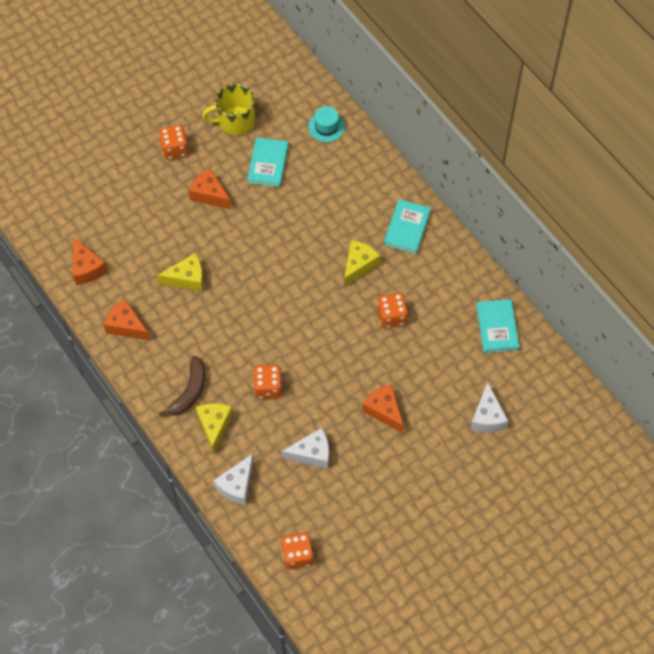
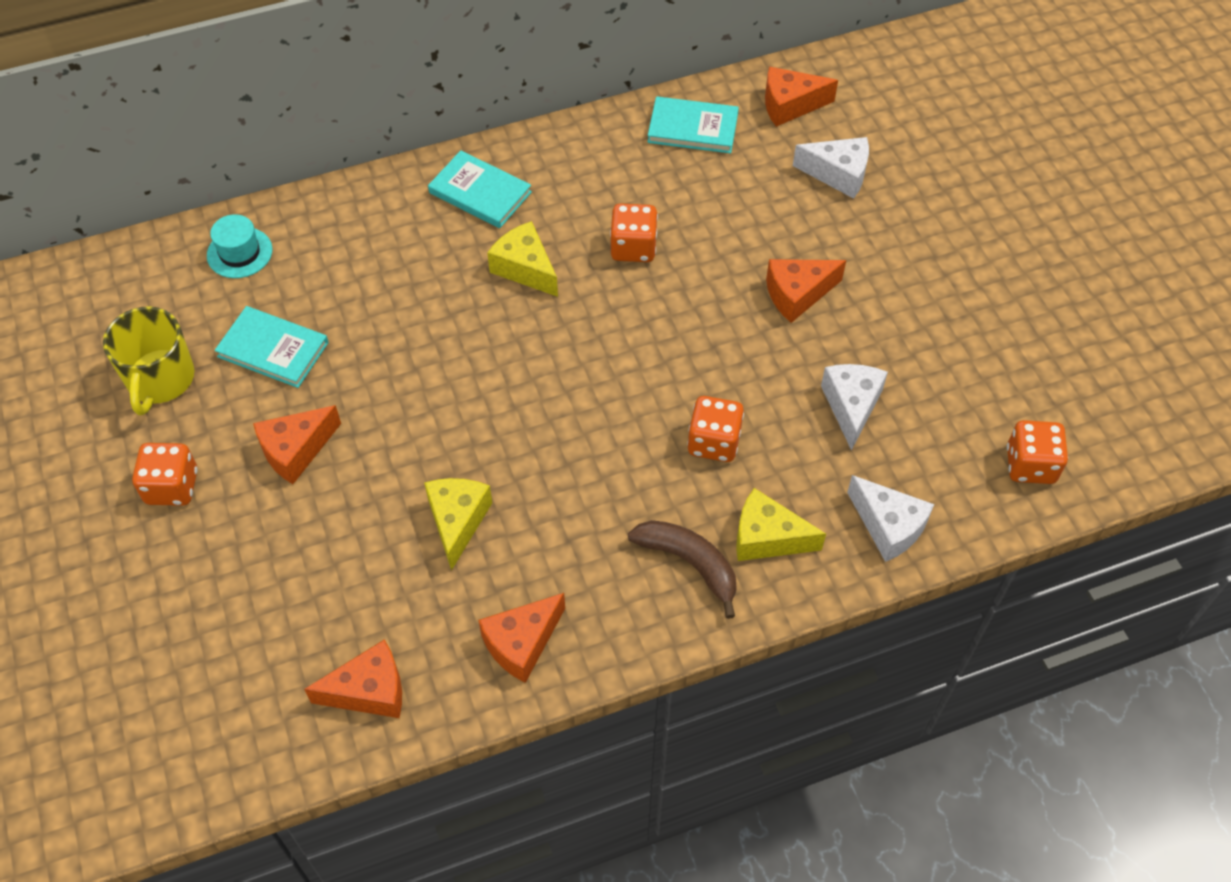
camera: 75 degrees left, 5 degrees down
none -> orange cheese [765,67,838,127]

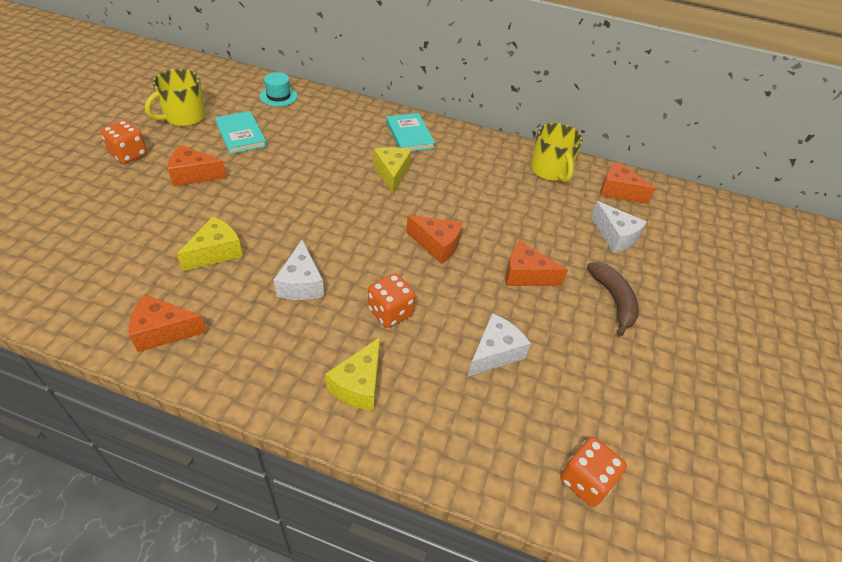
camera: 35 degrees right, 10 degrees down
orange cheese [304,639,402,718] -> orange cheese moved to [406,216,462,264]
orange dice [610,204,658,262] -> none
brown banana [628,520,737,619] -> brown banana moved to [587,262,639,336]
turquoise book [647,96,739,153] -> yellow mug [531,123,583,182]
yellow cheese [736,488,826,561] -> yellow cheese turned 120 degrees counterclockwise [325,337,380,411]
white cheese [847,475,934,562] -> white cheese moved to [274,240,324,300]

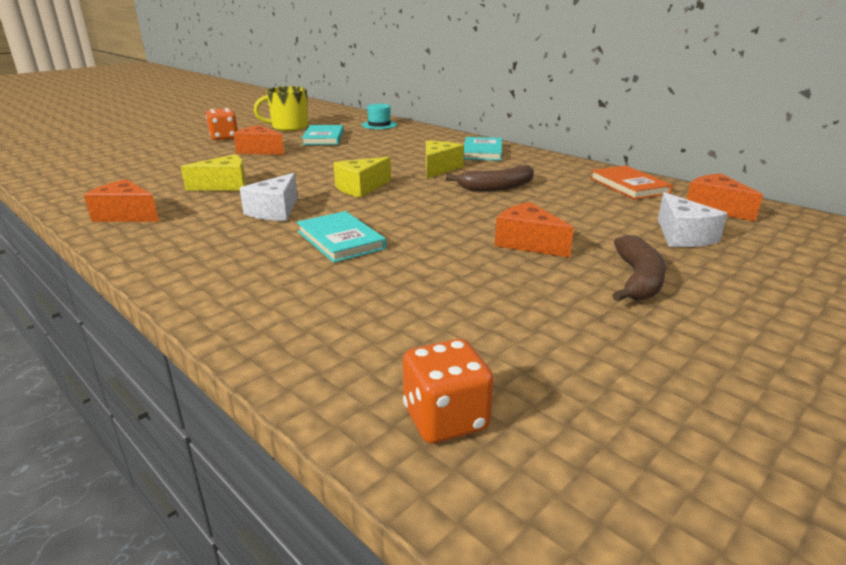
camera: 30 degrees right, 20 degrees down
yellow cheese [325,337,380,411] -> yellow cheese moved to [334,157,391,198]
orange dice [368,273,416,328] -> turquoise book [297,211,386,263]
orange cheese [406,216,462,264] -> none
white cheese [468,313,531,377] -> none
yellow mug [531,123,583,182] -> orange book [590,166,673,200]
none -> brown banana [446,165,534,191]

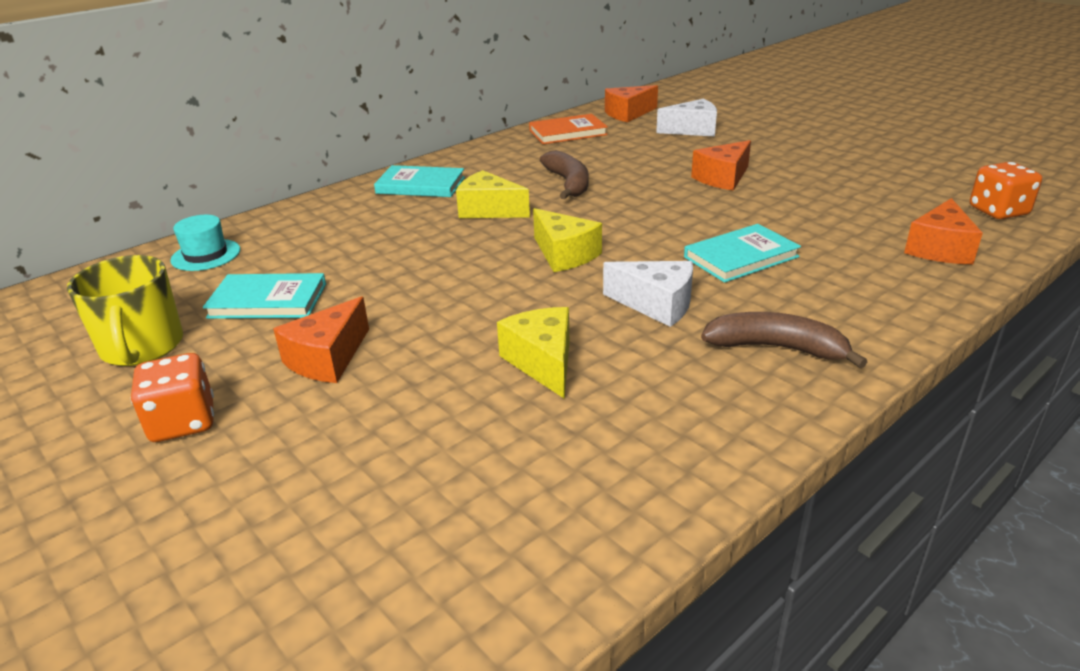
camera: 85 degrees left, 5 degrees up
orange cheese [84,179,159,222] -> orange cheese moved to [904,198,983,264]
brown banana [612,235,666,302] -> brown banana moved to [701,312,867,368]

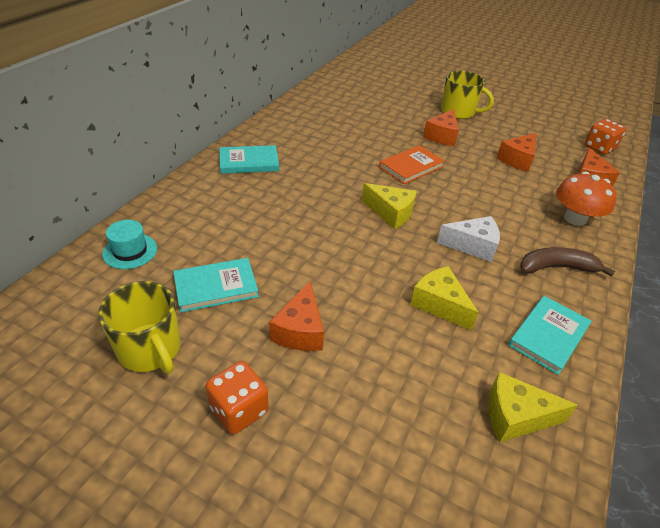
camera: 25 degrees left, 10 degrees up
yellow cheese [456,170,530,218] -> yellow cheese moved to [488,372,578,442]
orange book [529,114,608,144] -> orange book moved to [379,145,445,184]
brown banana [540,150,589,199] -> none
orange cheese [605,85,658,122] -> orange cheese moved to [497,133,536,172]
white cheese [656,99,717,137] -> none
turquoise book [684,224,801,283] -> turquoise book moved to [508,296,592,375]
none -> yellow mug [441,71,494,119]
none -> orange mushroom [556,172,617,226]

